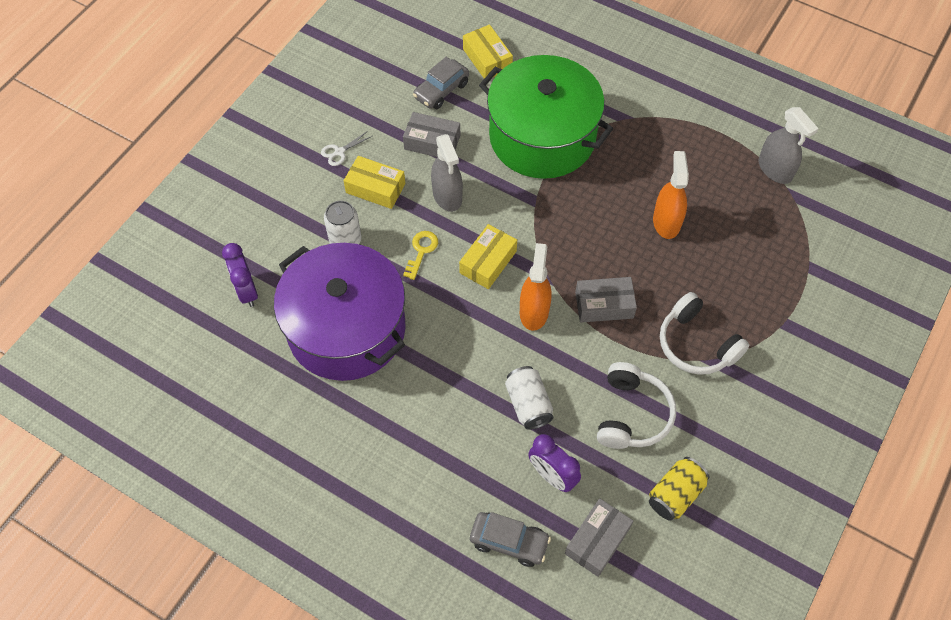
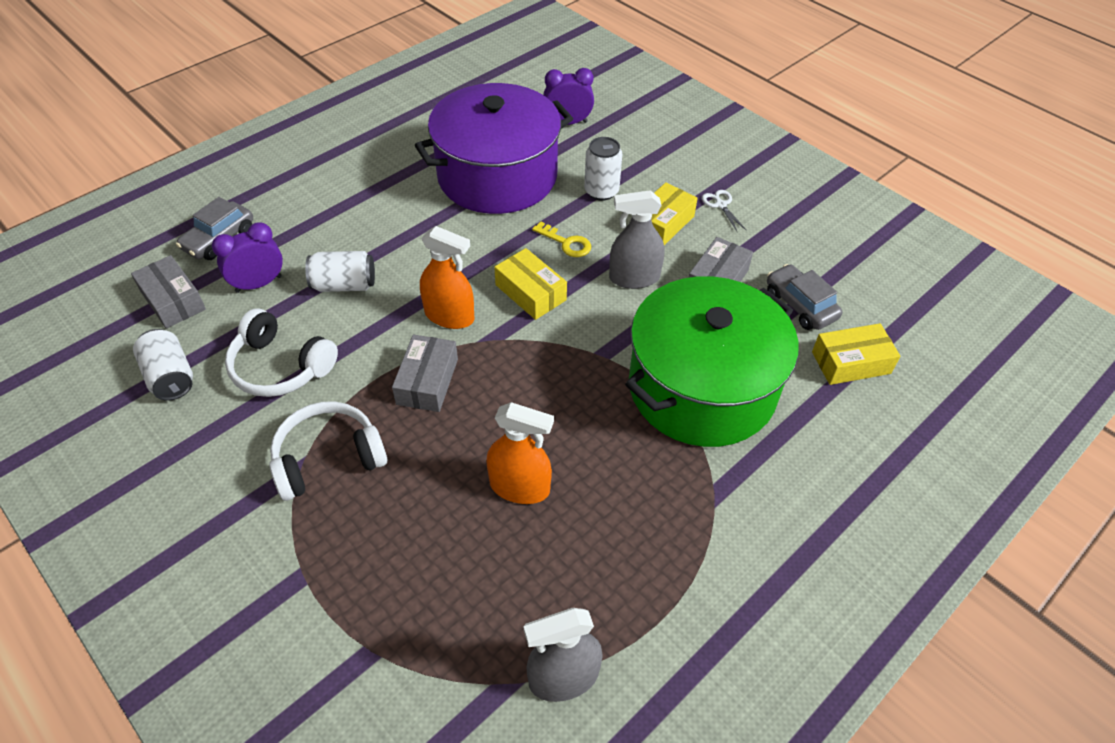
camera: 105 degrees right, 10 degrees down
yellow can [649,457,710,521] -> white can [133,329,193,401]

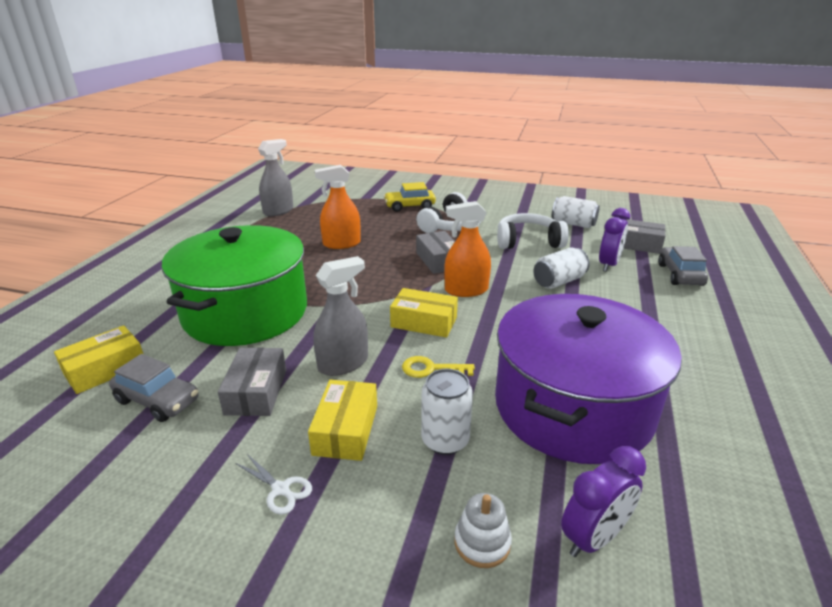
camera: 150 degrees right, 20 degrees down
none -> yellow car [384,182,436,212]
none -> white stacking toy [454,493,512,568]

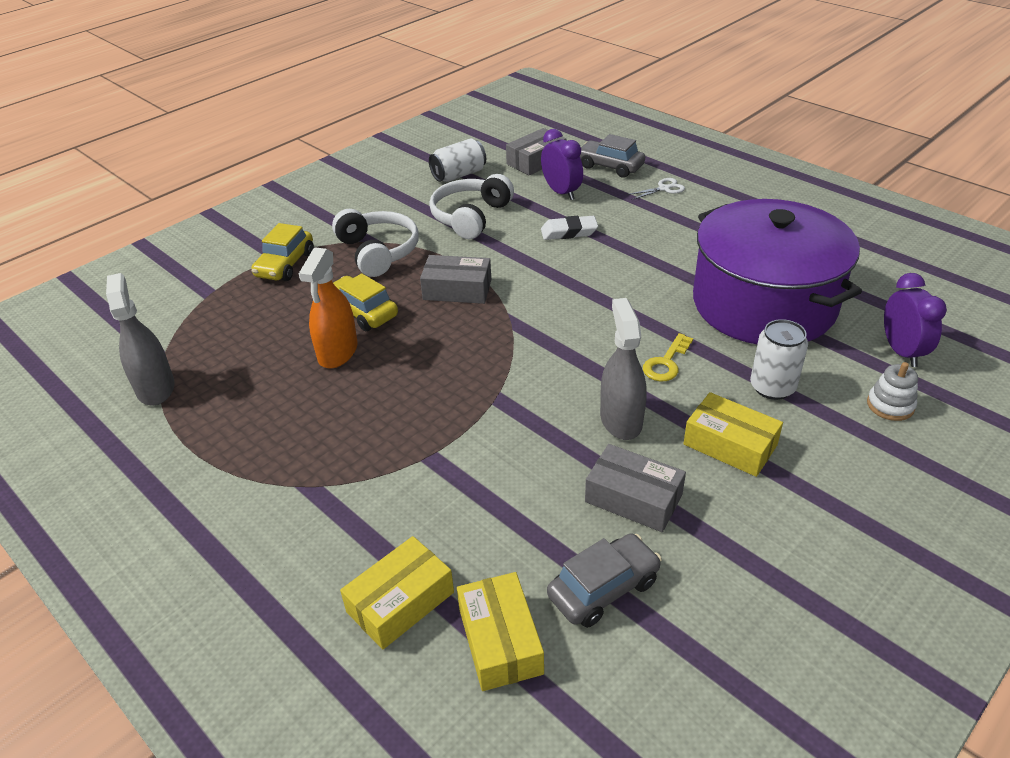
camera: 60 degrees left, 10 degrees up
green pot [162,225,307,346] -> none
white scissors [235,454,312,515] -> white scissors moved to [627,178,685,200]
yellow box [390,288,458,338] -> yellow box moved to [340,536,454,649]
orange spray bottle [444,201,491,297] -> none
white can [533,247,590,289] -> white eraser [541,216,598,240]
none -> yellow car [333,273,398,332]

